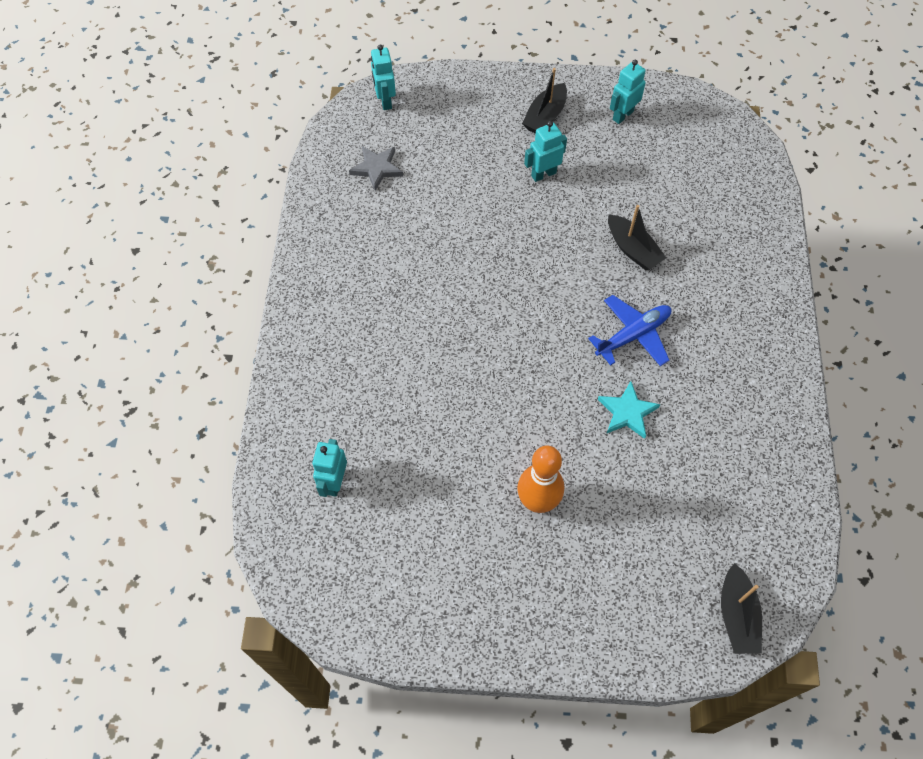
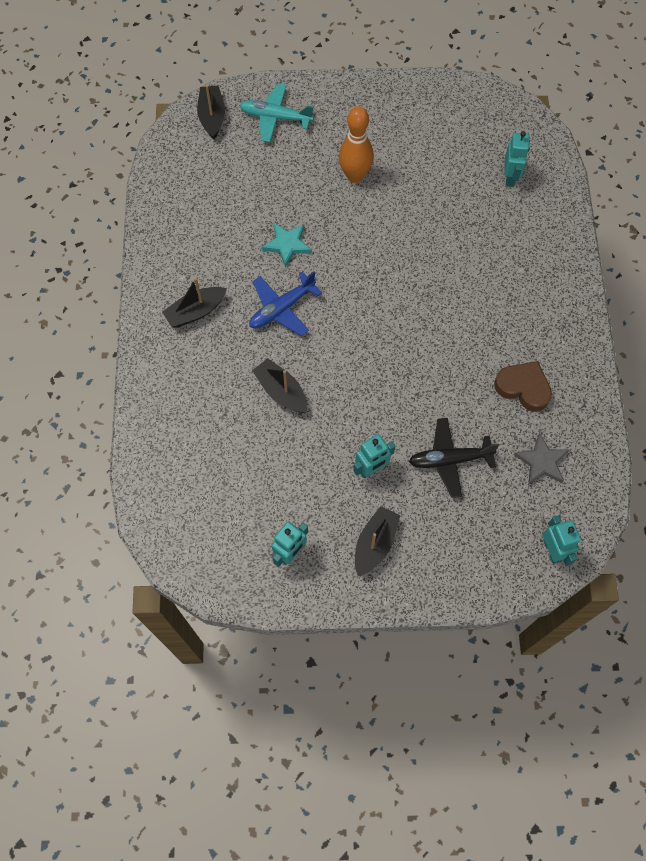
camera: 175 degrees right, 5 degrees up
none -> black boat [162,278,227,328]
none -> turquoise plane [239,83,314,142]
none -> black plane [409,418,499,498]
none -> brown heart [494,361,552,412]

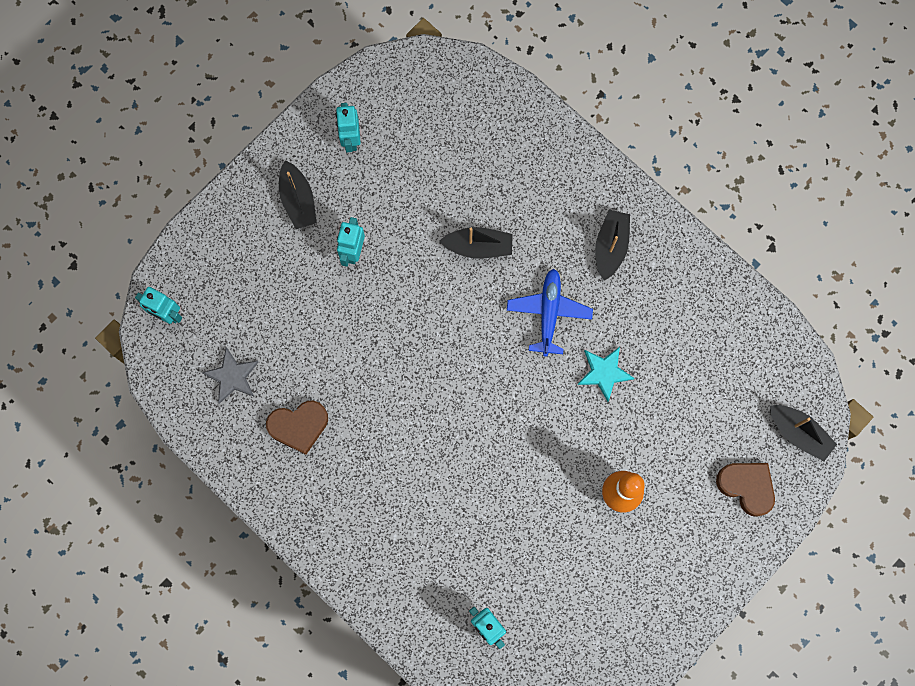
camera: 135 degrees right, 10 degrees up
turquoise plane [239,83,314,142] -> brown heart [716,463,775,517]
black plane [409,418,499,498] -> none

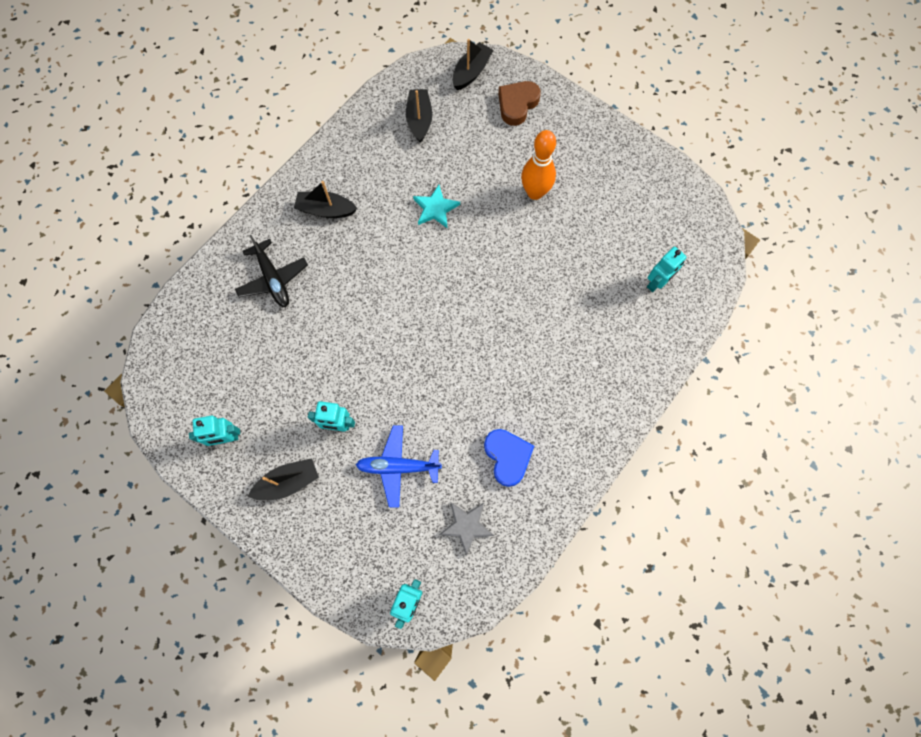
camera: 95 degrees left, 5 degrees down
brown heart [266,401,328,455] -> blue heart [484,429,534,487]
black boat [439,227,513,259] -> black boat moved to [406,89,432,143]
blue plane [507,269,593,357] -> blue plane moved to [356,425,442,508]
none -> black plane [235,235,308,307]

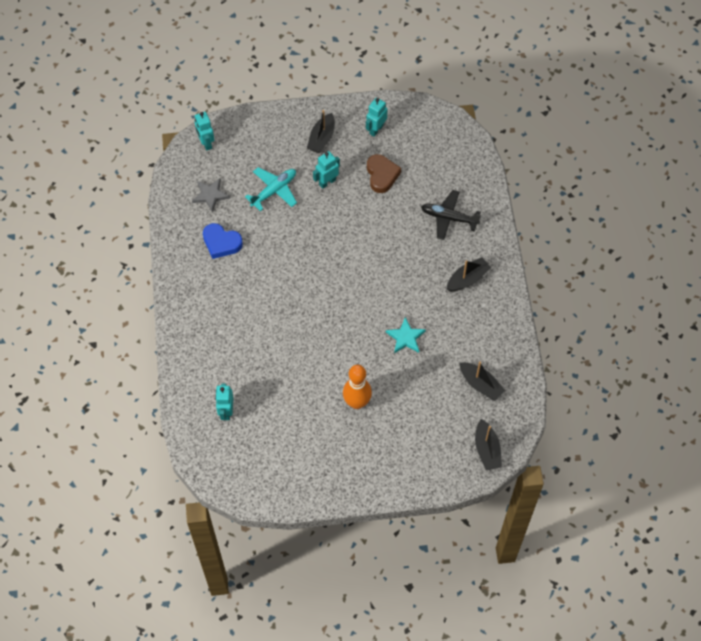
camera: 135 degrees right, 10 degrees down
blue plane [356,425,442,508] -> turquoise plane [245,167,297,211]
brown heart [498,81,541,126] -> brown heart moved to [367,154,401,193]

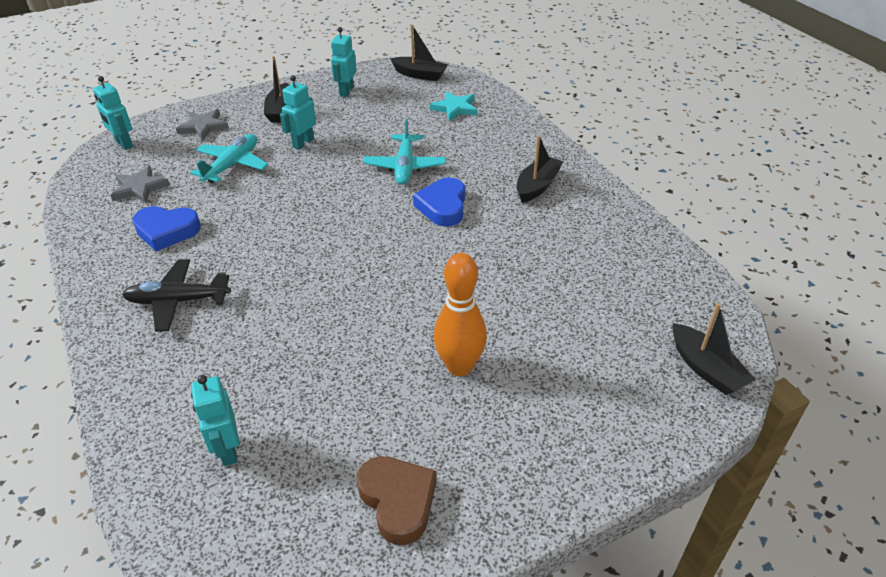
camera: 20 degrees left, 20 degrees down
brown heart [367,154,401,193] -> brown heart moved to [357,456,437,545]
turquoise star [386,317,426,353] -> turquoise star moved to [430,91,477,122]
black plane [421,190,481,240] -> black plane moved to [122,259,231,332]
black boat [460,361,505,401] -> black boat moved to [390,25,448,81]
none -> grey star [176,109,229,141]
none -> turquoise plane [363,119,446,185]
none -> blue heart [413,177,465,227]

